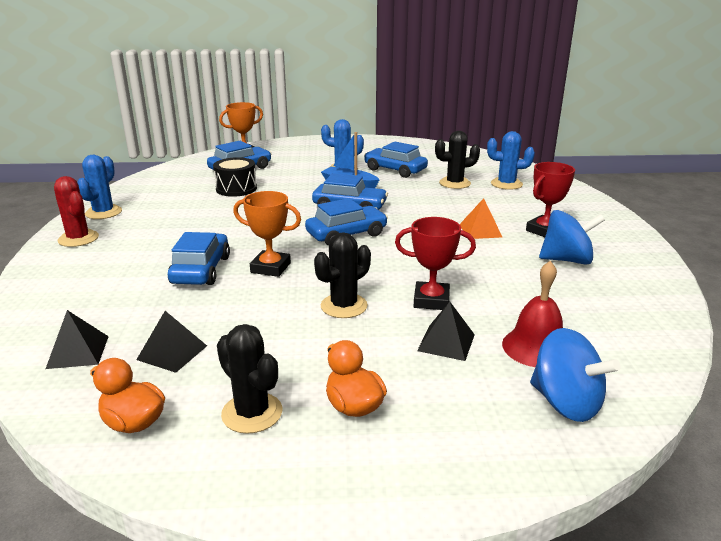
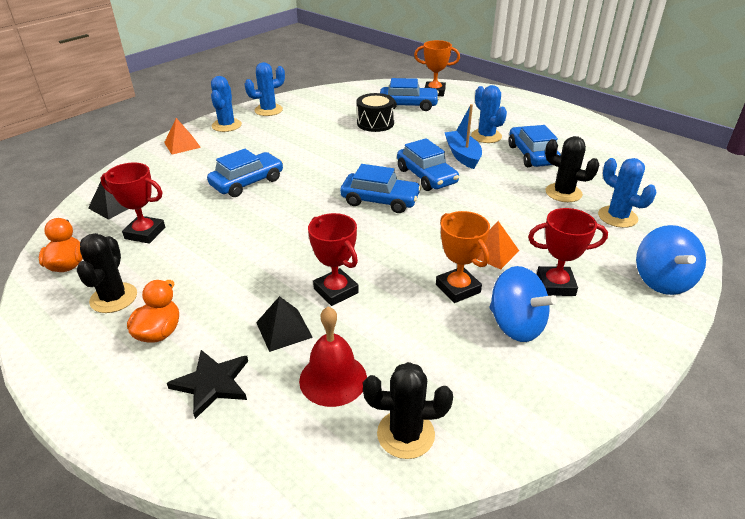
camera: 45 degrees right, 10 degrees up
red cactus [54,176,99,247] -> blue cactus [211,76,242,132]
black pyramid [136,311,207,373] -> red trophy [101,163,165,244]
orange trophy [233,191,301,277] -> orange trophy moved to [436,211,490,303]
black cactus [314,232,371,318] -> black cactus moved to [363,362,453,459]
blue spinning top [530,328,621,422] -> blue spinning top moved to [636,225,706,295]
none -> orange pyramid [164,118,201,155]
none -> black star [167,350,248,419]

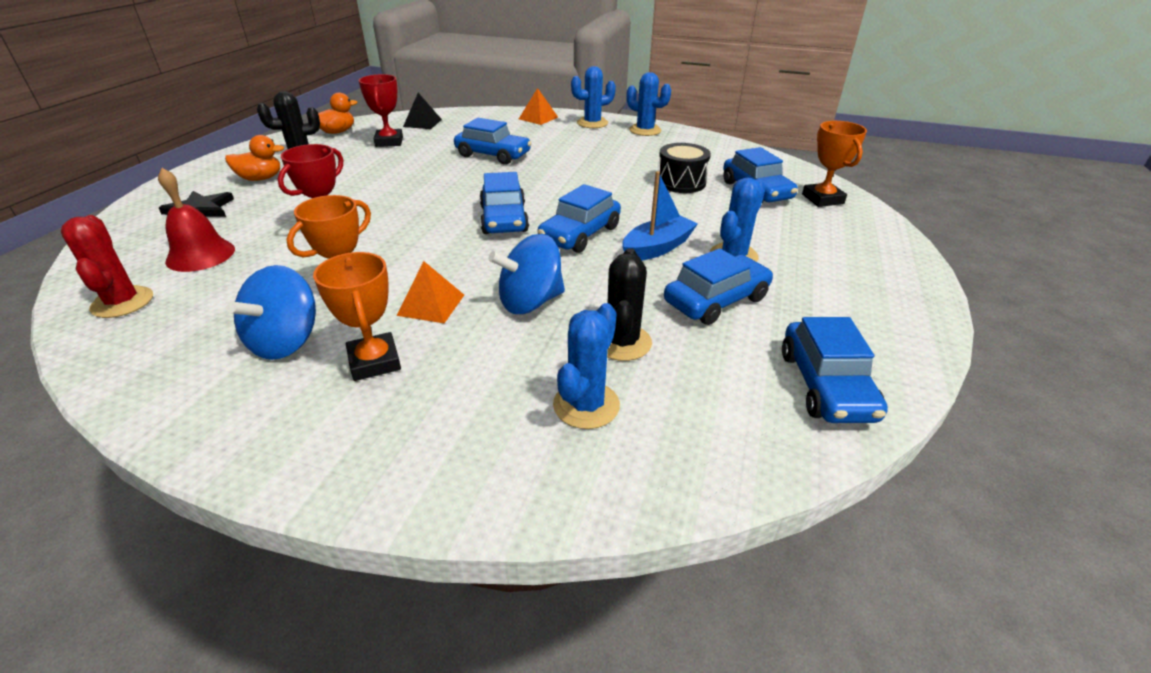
camera: 65 degrees right, 0 degrees up
black pyramid [256,296,313,352] -> none
black cactus [363,362,453,459] -> red cactus [61,215,153,318]
red trophy [528,208,608,296] -> orange trophy [313,252,401,381]
blue spinning top [636,225,706,295] -> blue spinning top moved to [488,234,565,314]
none -> blue car [782,317,888,423]

